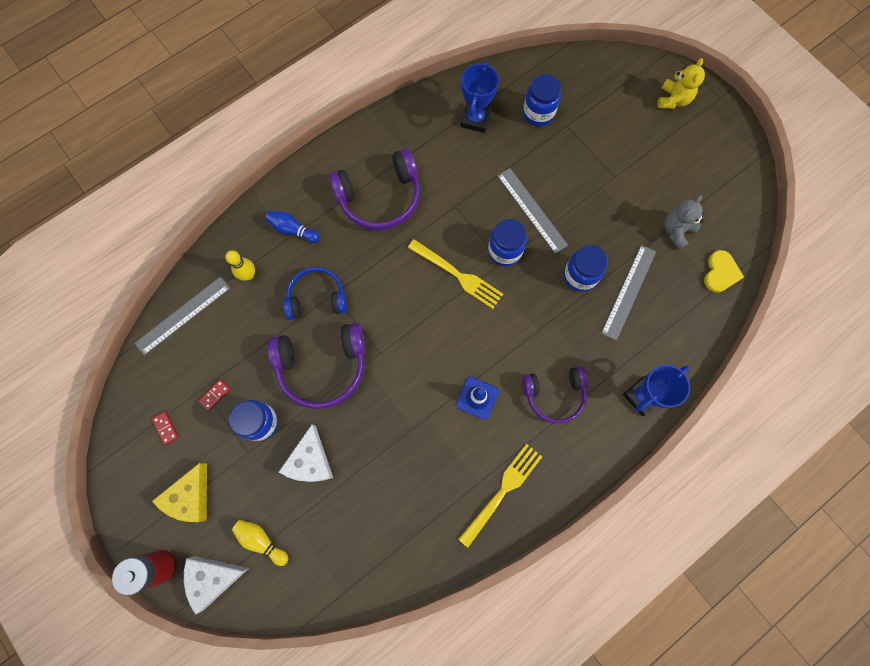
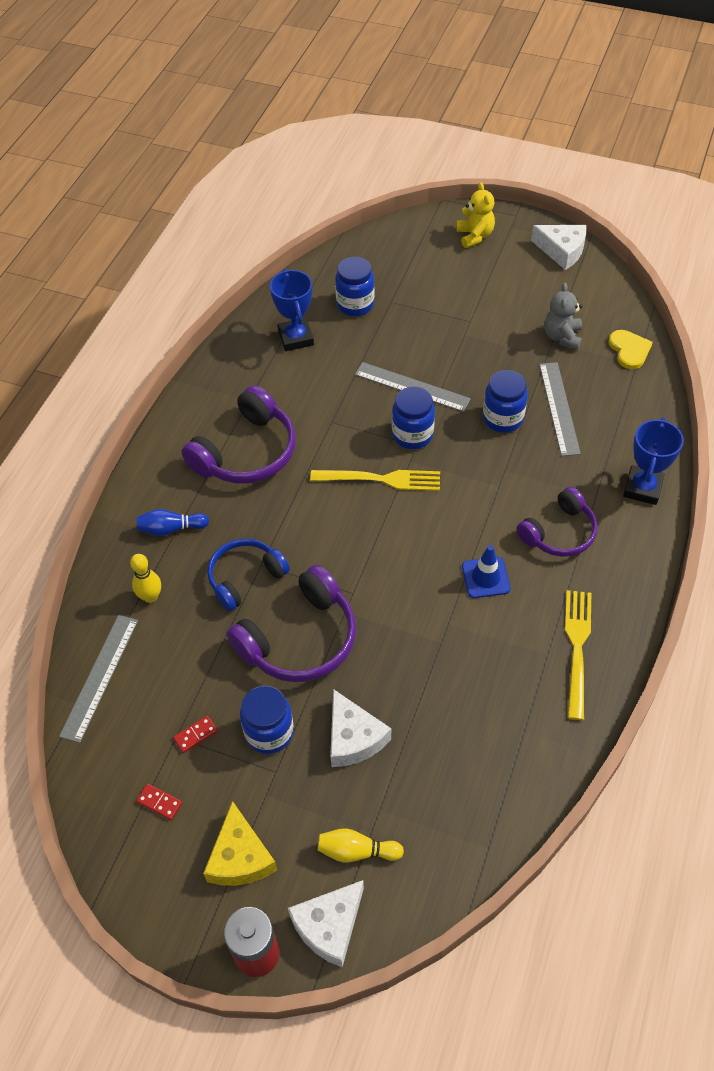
camera: 30 degrees left, 20 degrees down
red domino [198,379,231,411] -> red domino turned 45 degrees clockwise [173,716,218,753]
none -> white cheese [531,225,587,270]

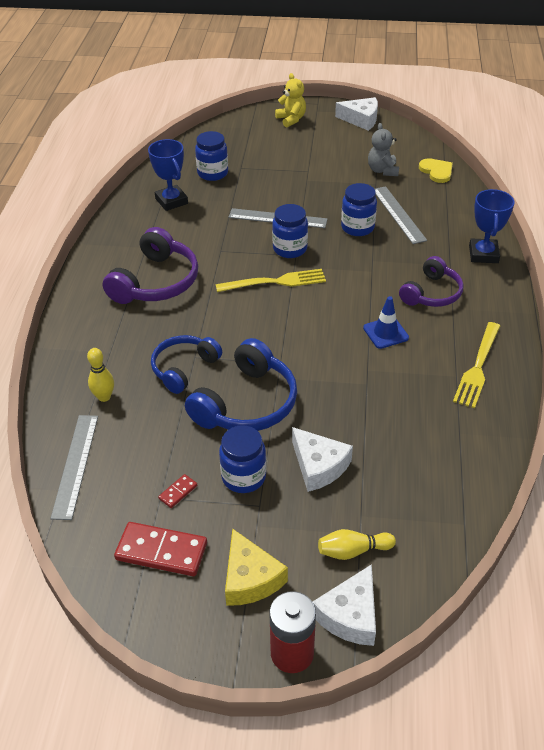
camera: 15 degrees left, 10 degrees down
red domino [136,784,182,820] -> red domino [114,522,207,576], size x2.13
blue bowling pin [137,509,209,536] -> none
purple headphones [226,564,356,682] -> blue headphones [185,338,297,431]
yellow fork [565,590,591,720] -> yellow fork turned 150 degrees counterclockwise [453,322,500,408]

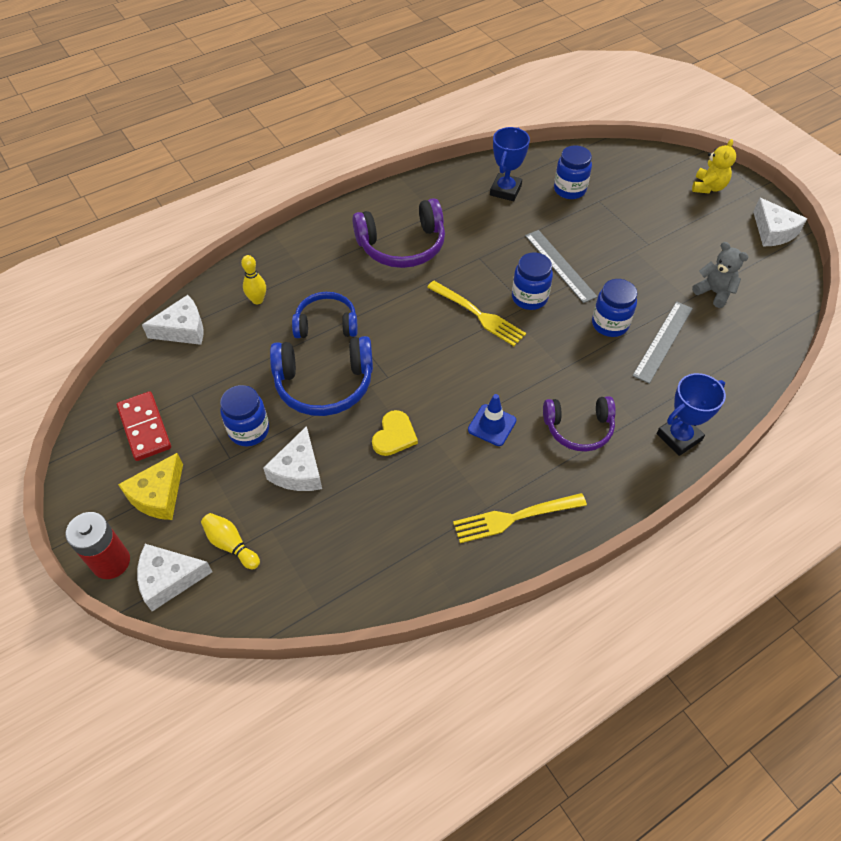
camera: 50 degrees right, 10 degrees up
grey ruler [50,415,98,520] -> white cheese [142,295,203,345]
red domino [158,474,197,508] -> none
grey teddy bear [368,123,399,176] -> grey teddy bear turned 90 degrees clockwise [692,242,749,308]
yellow heart [419,158,453,183] -> yellow heart moved to [372,410,418,456]

